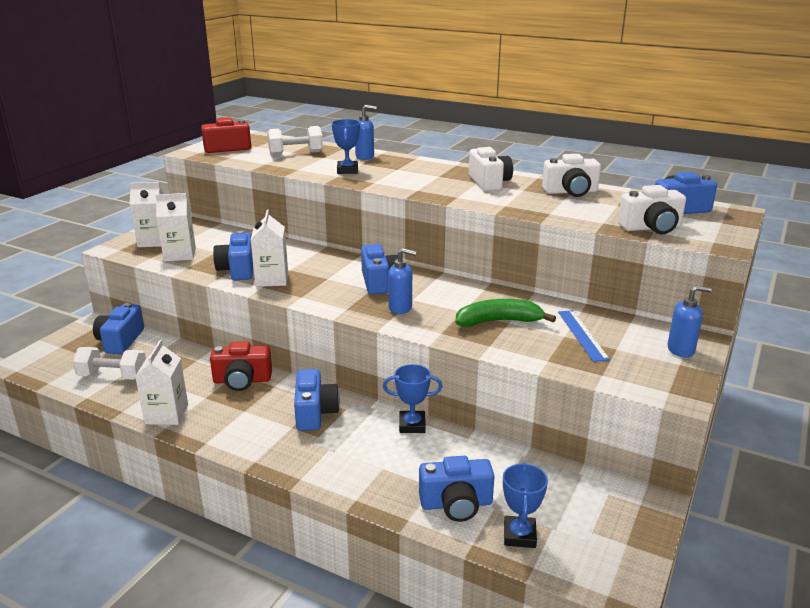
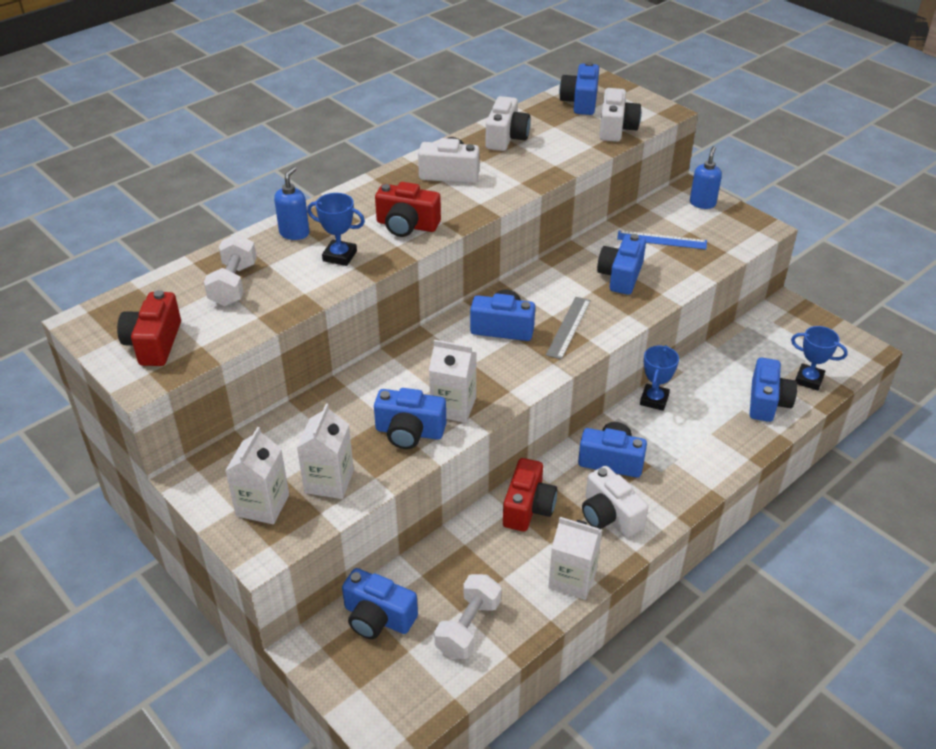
camera: 70 degrees left, 15 degrees up
blue soap dispenser [388,248,417,314] -> grey ruler [546,297,591,360]
green banana [456,299,556,327] -> blue camera [597,234,646,295]
none -> red camera [375,182,441,237]
none -> white camera [582,466,648,538]

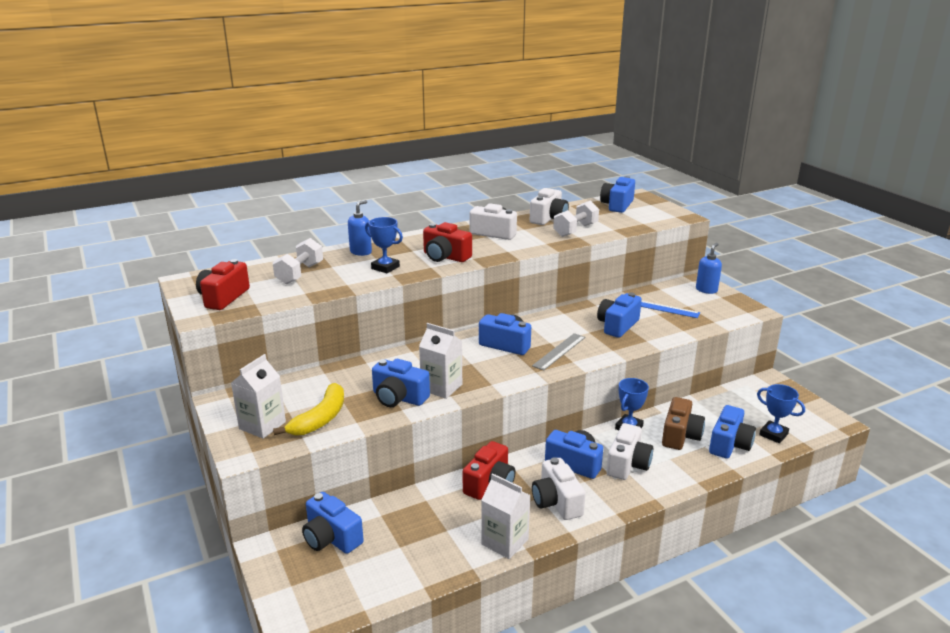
camera: 15 degrees right, 15 degrees down
white carton [297,403,354,499] -> yellow banana [273,383,344,436]
white dumbbell [434,574,502,659] -> white dumbbell moved to [553,200,599,237]
white camera [599,88,641,142] -> white camera moved to [606,423,653,480]
none -> brown camera [662,397,705,450]

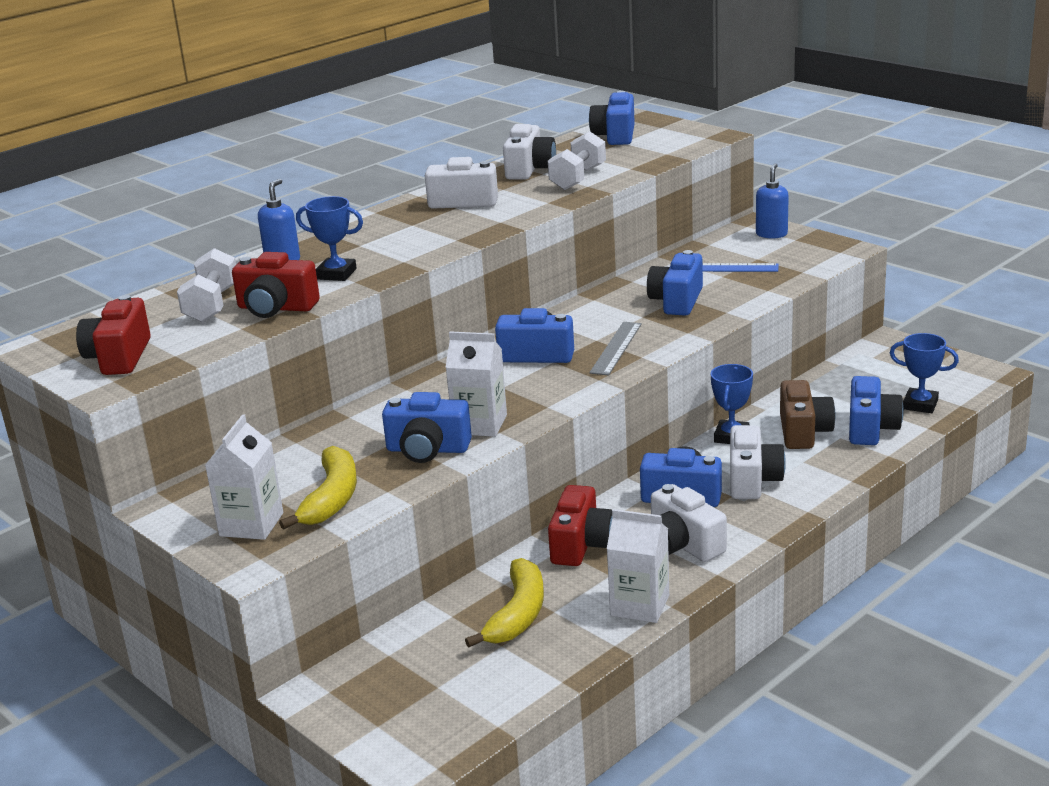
camera: 15 degrees left, 0 degrees up
blue camera [302,492,364,554] -> none
red camera [423,222,472,262] -> red camera moved to [232,252,320,318]
none -> yellow banana [465,558,544,647]

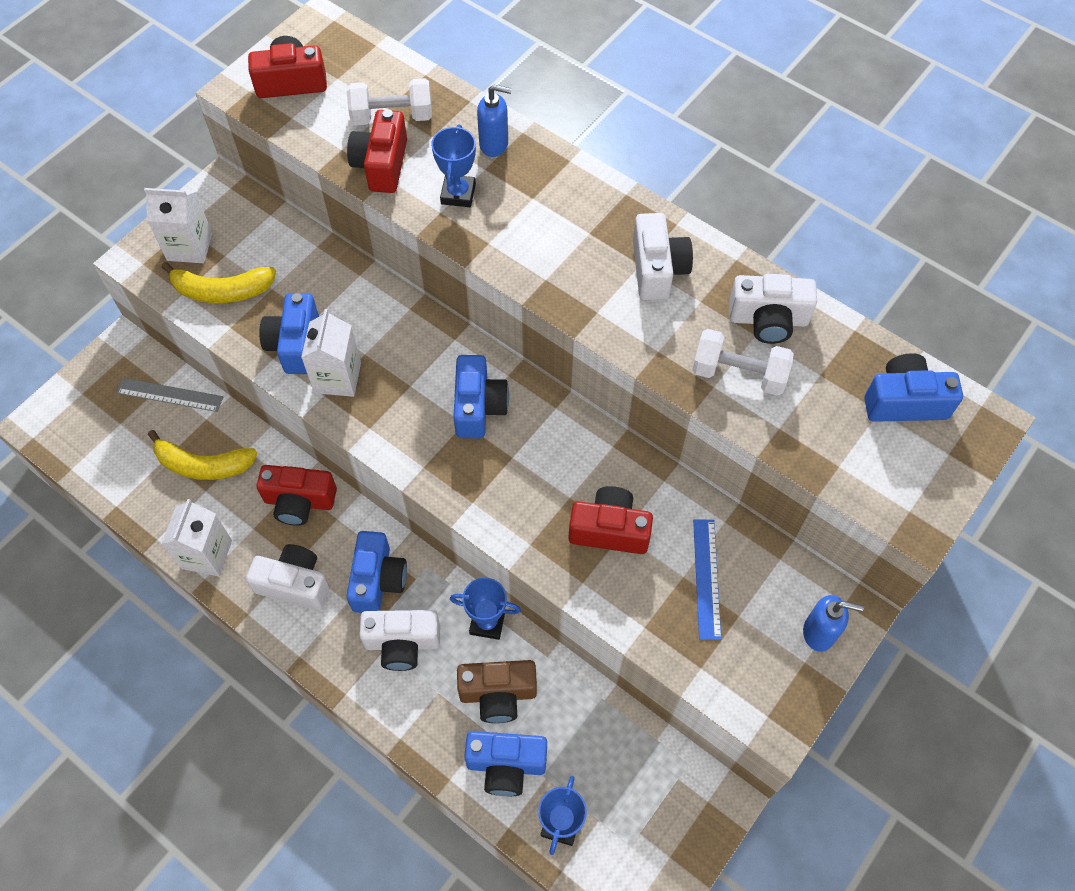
camera: 80 degrees right, 35 degrees up
grey ruler [589,322,642,376] -> grey ruler moved to [116,378,223,412]
blue camera [647,250,703,316] -> red camera [569,486,653,554]
white camera [651,484,727,562] -> white camera turned 60 degrees clockwise [246,544,330,610]

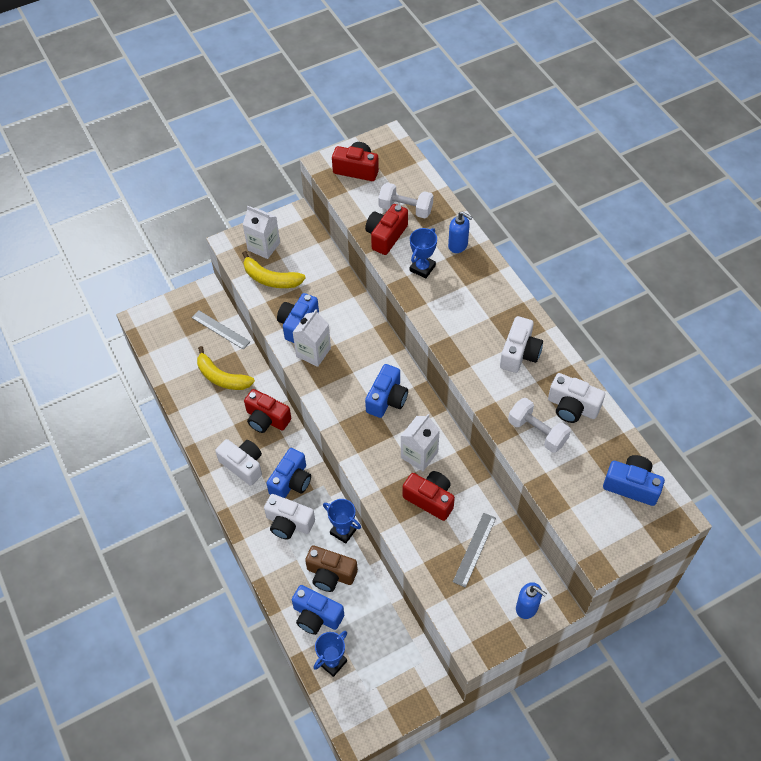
camera: 25 degrees right, 5 degrees down
white carton [161,499,232,576] -> white carton moved to [401,414,440,471]
blue ruler [693,519,721,640] -> grey ruler [453,513,496,588]

